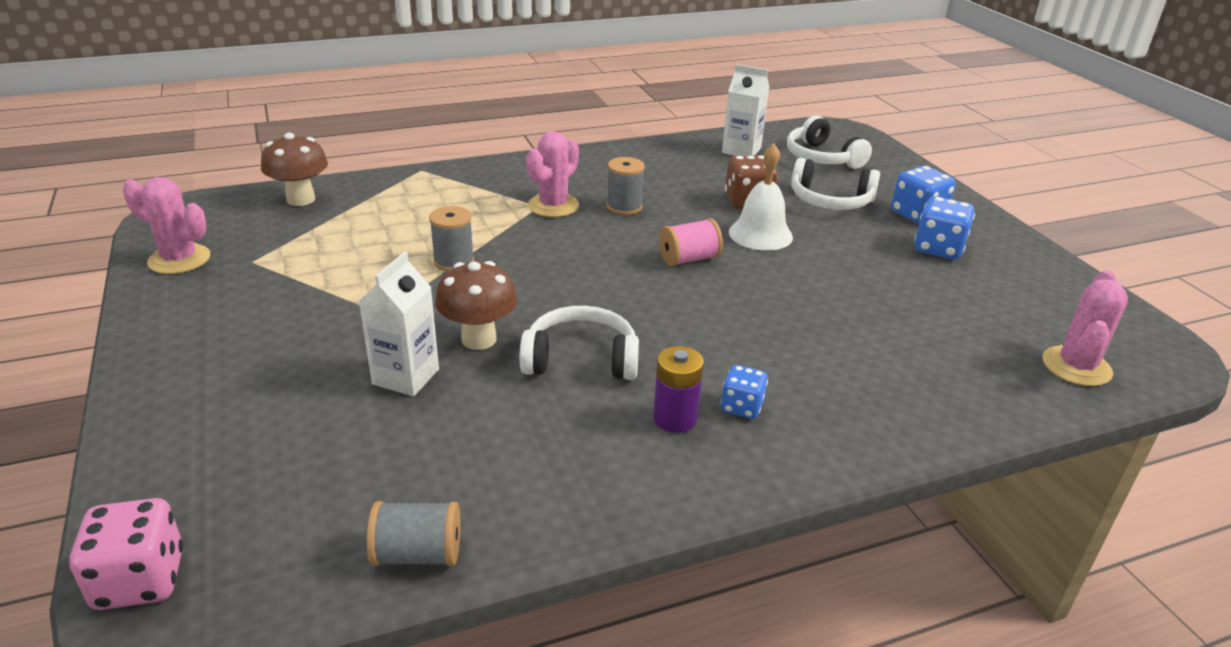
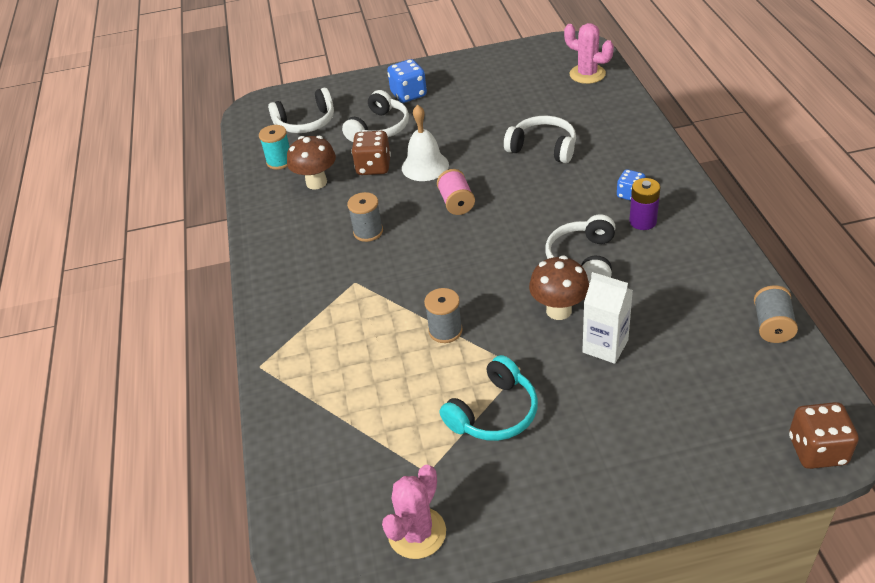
camera: 75 degrees left, 10 degrees up
pink dice [70,498,183,610] -> brown dice [789,402,859,469]
brown mushroom [261,133,328,206] -> brown mushroom moved to [287,136,336,190]
pink cactus [526,131,579,217] -> none
white carton [722,64,769,156] -> turquoise spool [259,125,290,170]
blue dice [914,196,975,259] -> none
none -> turquoise headphones [440,355,538,441]
none -> white headphones [504,116,576,163]

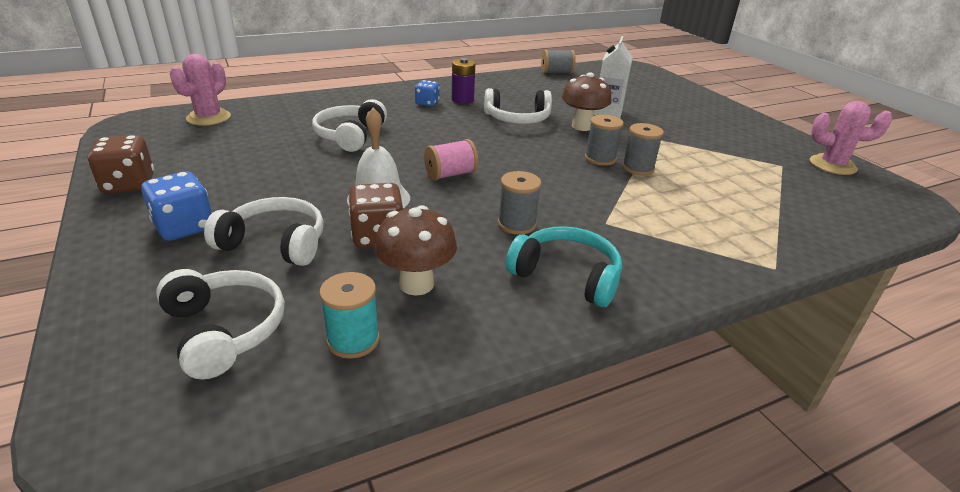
camera: 110 degrees left, 10 degrees down
turquoise headphones [440,355,538,441] -> turquoise headphones moved to [506,226,622,307]
brown dice [789,402,859,469] -> brown dice moved to [87,135,154,194]
none -> grey spool [585,115,624,166]

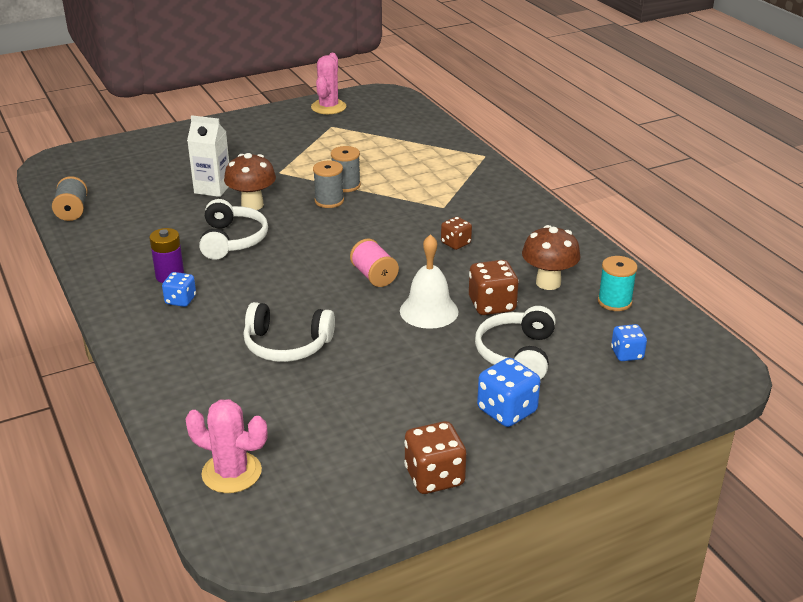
camera: 90 degrees left, 0 degrees up
white headphones [156,269,284,380] -> blue dice [611,324,647,361]
grey spool [498,171,541,235] -> brown dice [441,216,472,250]
turquoise headphones [506,226,622,307] -> none

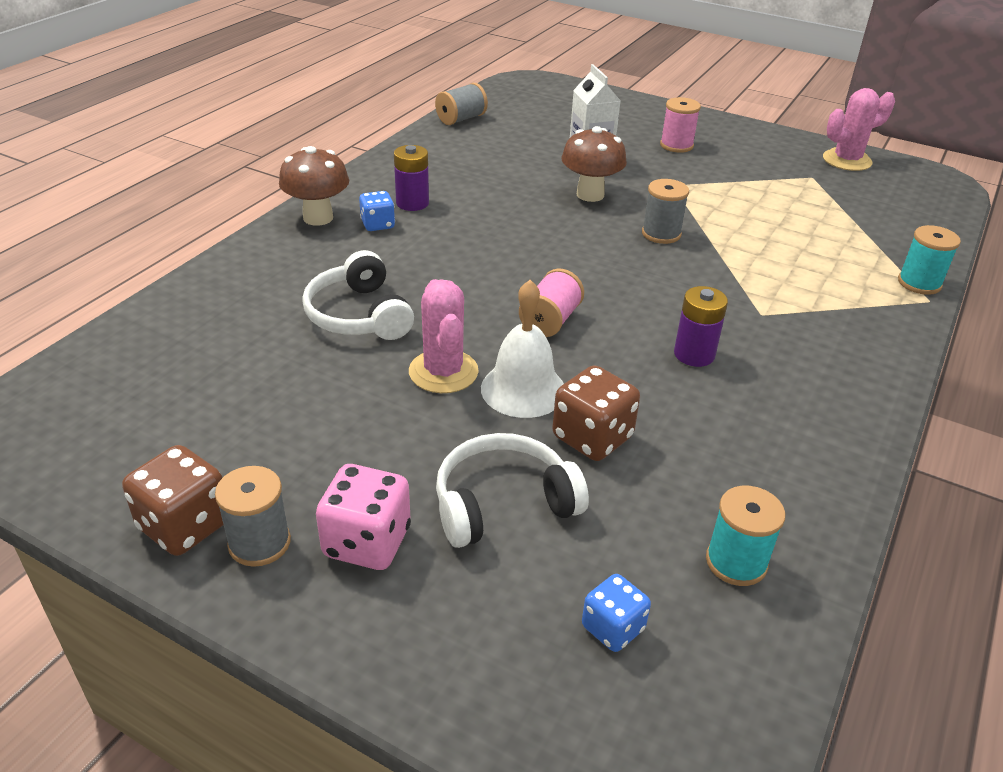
camera: 55 degrees right, 5 degrees up
pink cactus [185,399,267,493] -> pink cactus moved to [409,279,479,393]
white headphones [199,199,268,260] -> none
grey spool [331,146,361,192] -> grey spool moved to [215,466,291,567]
brown dice [441,216,472,250] -> purple battery [674,286,728,367]
blue dice [477,358,540,427] -> pink dice [316,464,411,570]
brown mushroom [522,225,581,290] -> brown mushroom moved to [279,146,349,226]
none -> pink spool [660,97,701,153]
none -> turquoise spool [898,225,961,295]

